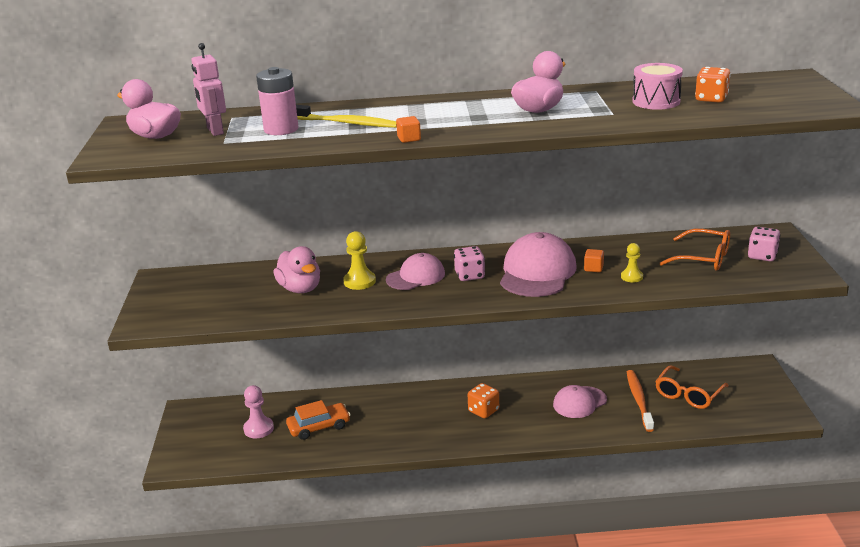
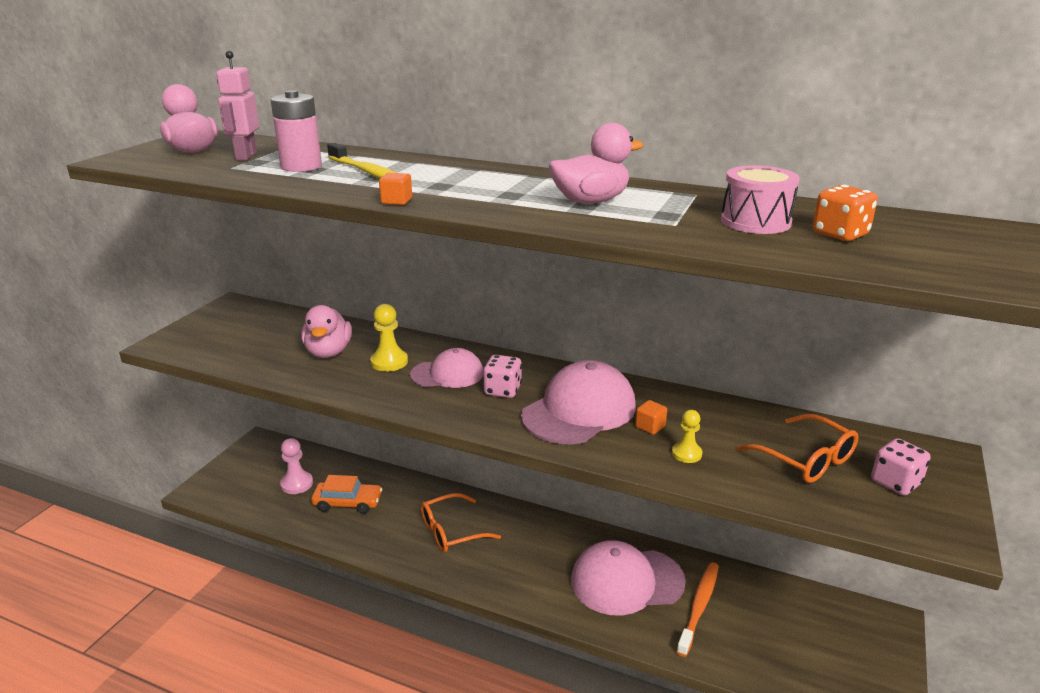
camera: 25 degrees right, 0 degrees up
orange dice [468,383,499,418] -> none
pink cap [553,385,607,418] -> pink cap [571,540,686,615], size x1.60
orange glasses [655,366,729,409] -> orange glasses moved to [421,493,501,552]

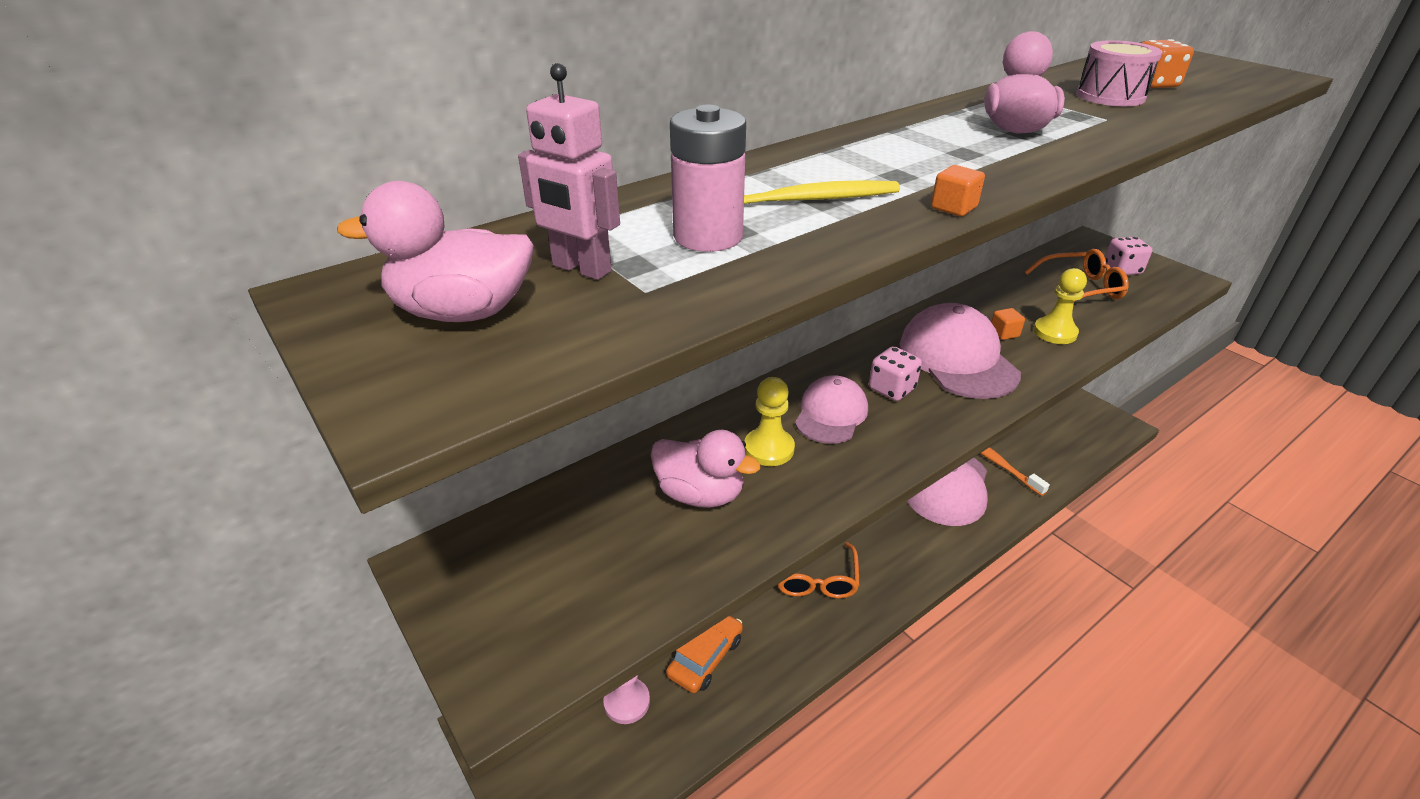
camera: 60 degrees left, 10 degrees up
yellow pawn [672,410,702,463] -> yellow pawn [1034,268,1087,344], size x1.50

